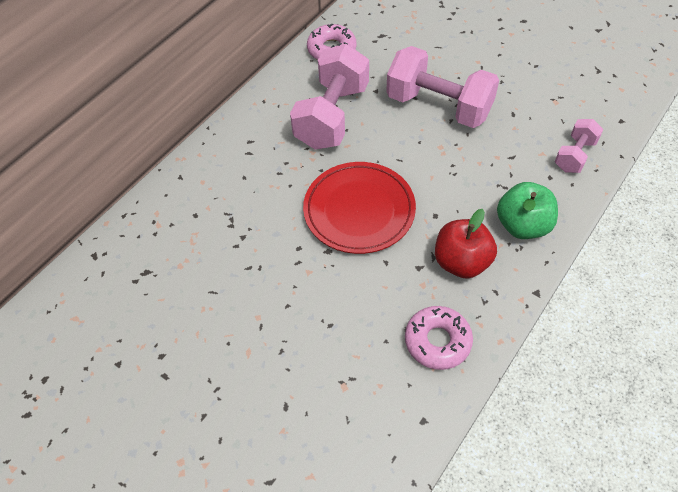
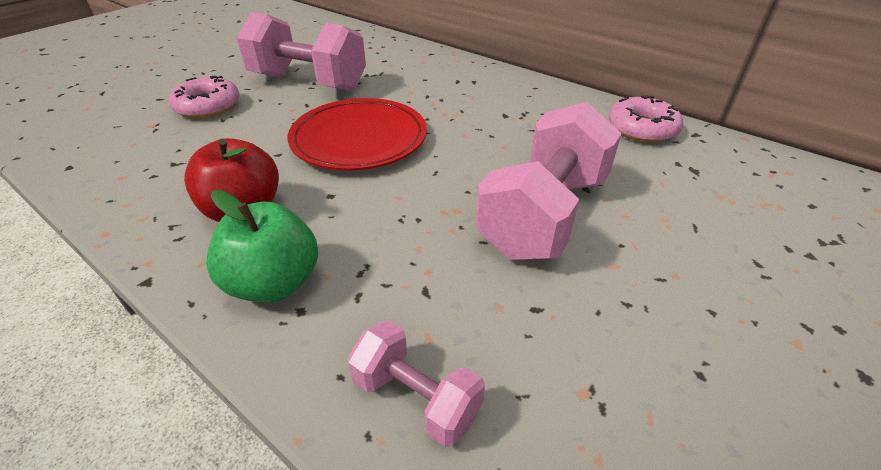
camera: 90 degrees right, 15 degrees down
pink dumbbell [290,44,369,150] -> pink dumbbell moved to [236,12,366,91]
pink donut [405,306,473,370] -> pink donut moved to [169,76,240,118]

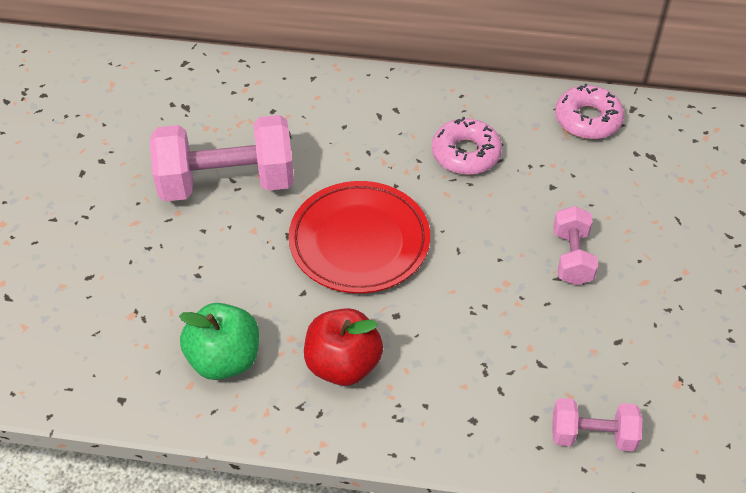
camera: 30 degrees left, 10 degrees up
pink donut [169,76,240,118] -> pink donut moved to [432,117,502,175]
green apple [206,190,318,303] -> green apple moved to [179,303,259,380]
pink dumbbell [475,102,622,260] -> pink dumbbell [553,206,598,285], size x0.52

